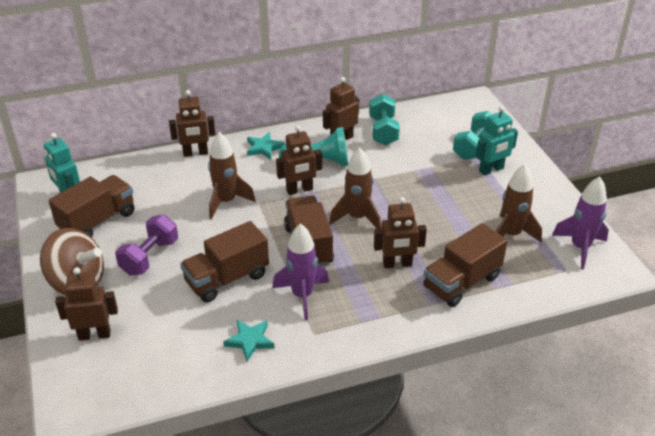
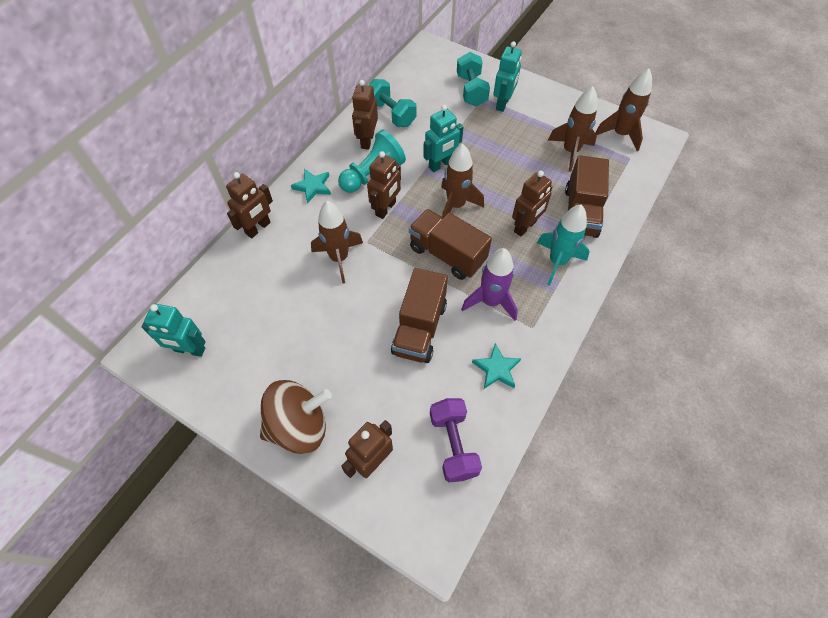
camera: 40 degrees left, 20 degrees up
brown truck [49,175,134,238] -> none
purple dumbbell [115,215,178,275] -> purple dumbbell moved to [430,398,482,483]
purple rocket [552,176,609,269] -> brown rocket [595,69,652,151]
none -> turquoise robot [423,105,463,172]
none -> turquoise rocket [537,204,590,286]

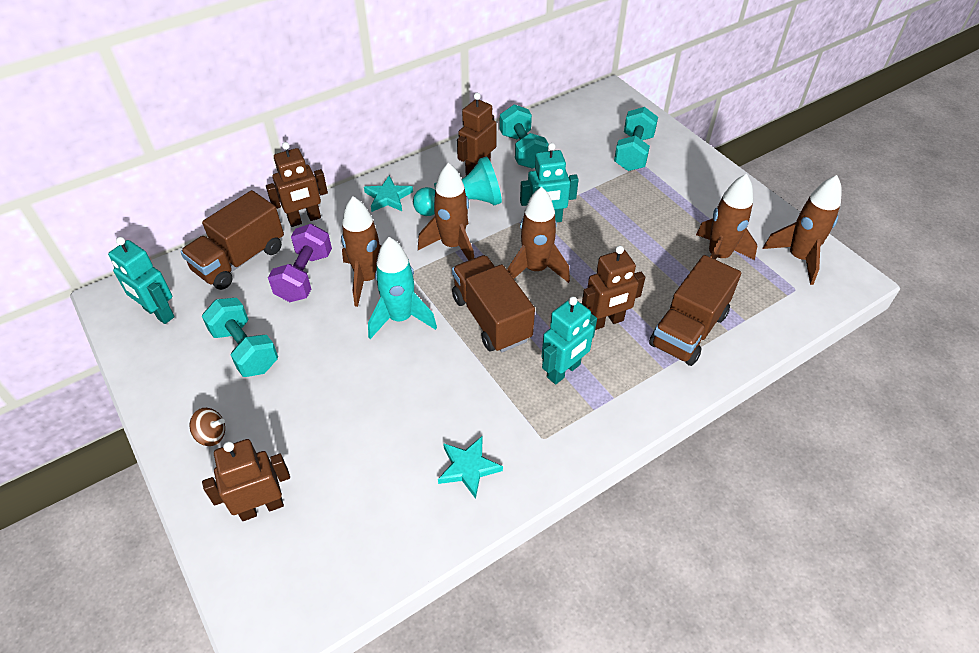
camera: 25 degrees right, 10 degrees down
brown spinning top [260,380,332,454] -> brown spinning top [189,408,225,446], size x0.42
brown robot [367,151,401,219] -> brown rocket [418,162,474,261]
brown truck [391,268,448,363] -> brown truck moved to [180,190,284,290]
purple dumbbell [430,398,482,483] -> purple dumbbell moved to [268,224,332,302]
purple rocket [461,248,518,321] -> none
turquoise robot [493,41,522,112] -> turquoise robot moved to [541,297,597,384]
turquoise rocket [537,204,590,286] -> turquoise rocket moved to [368,237,437,339]
none -> turquoise dumbbell [202,298,278,377]

